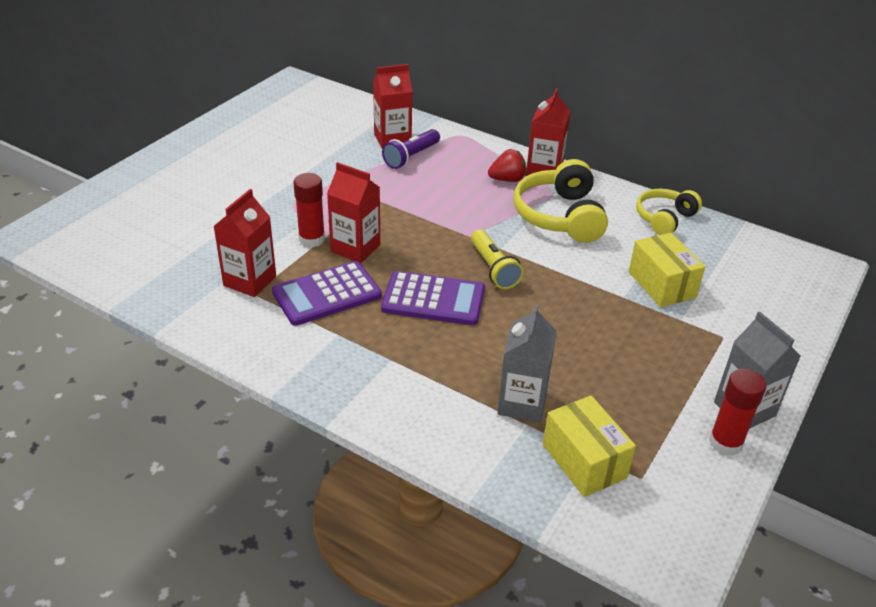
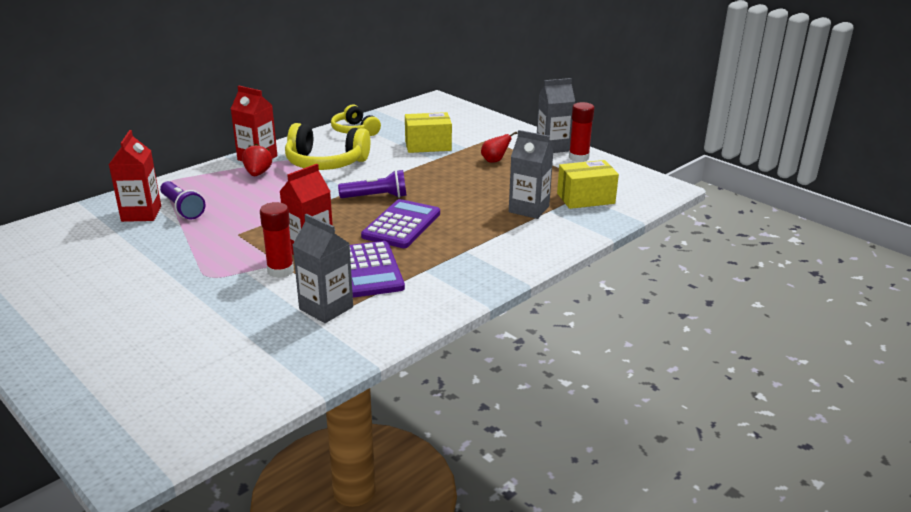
camera: 75 degrees left, 10 degrees down
red carton [213,189,276,297] -> grey carton [292,214,353,323]
yellow flashlight [471,230,524,289] -> purple flashlight [338,170,407,198]
none -> red pear [481,131,517,163]

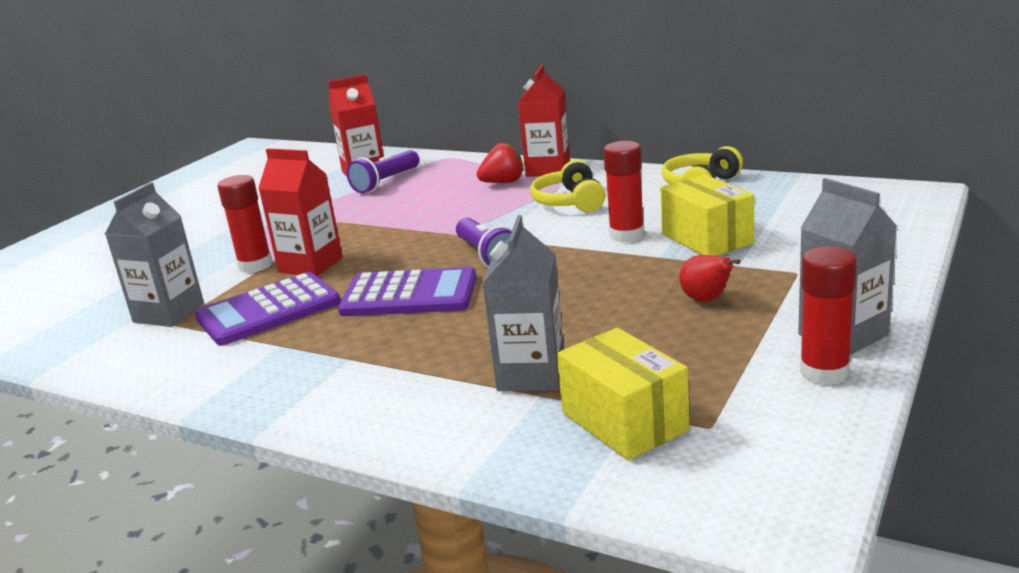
camera: 75 degrees right, 5 degrees down
yellow headphones [285,123,370,170] -> yellow headphones [530,160,605,212], size x0.63
none -> red glue stick [603,141,644,242]

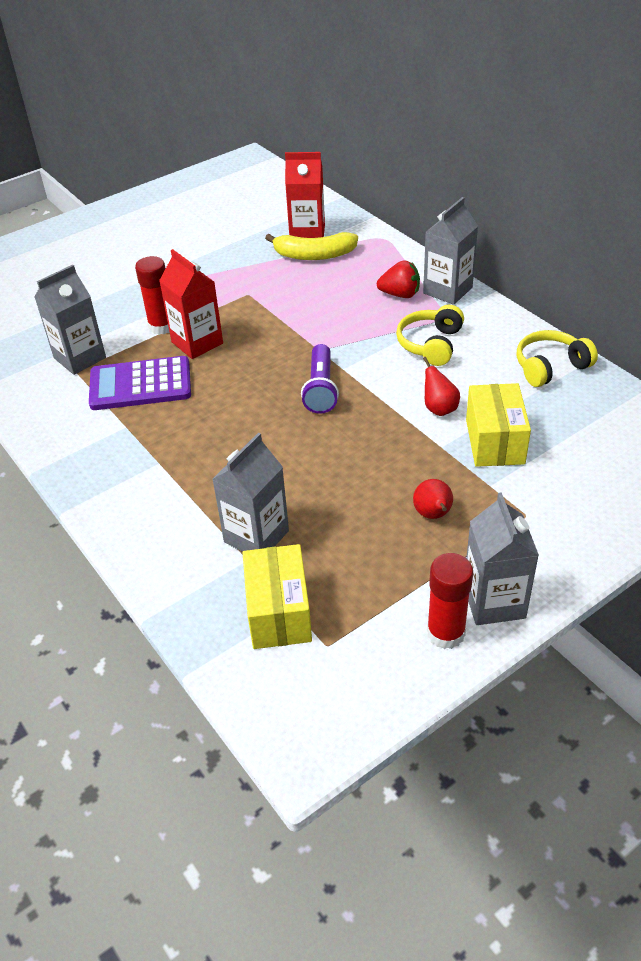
camera: 25 degrees right, 20 degrees up
purple calculator [338,267,477,316] -> none
purple flashlight [347,150,419,193] -> yellow banana [265,232,358,260]
red carton [518,64,570,177] -> grey carton [423,197,478,305]
red glue stick [603,141,644,242] -> red pear [423,357,460,416]

